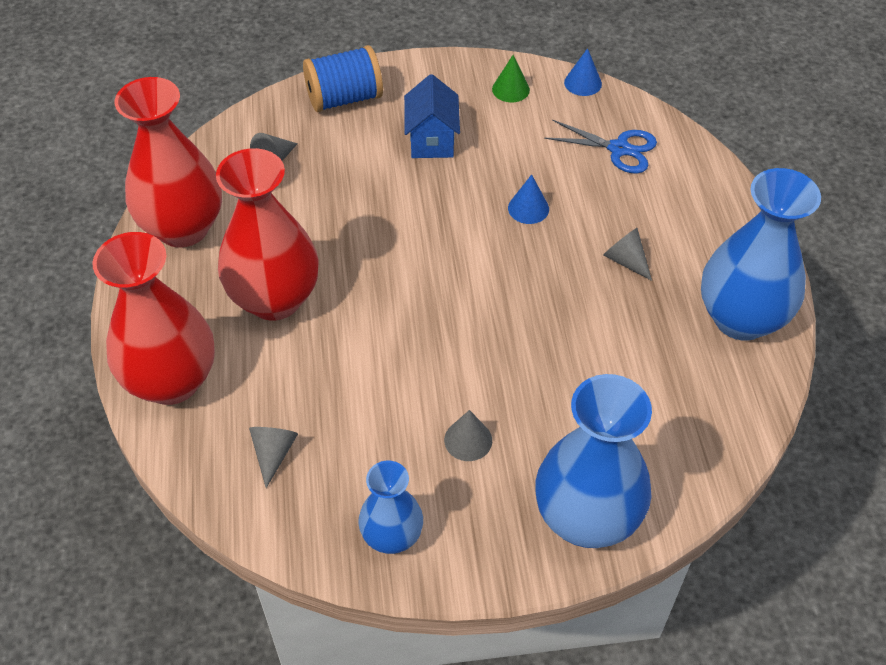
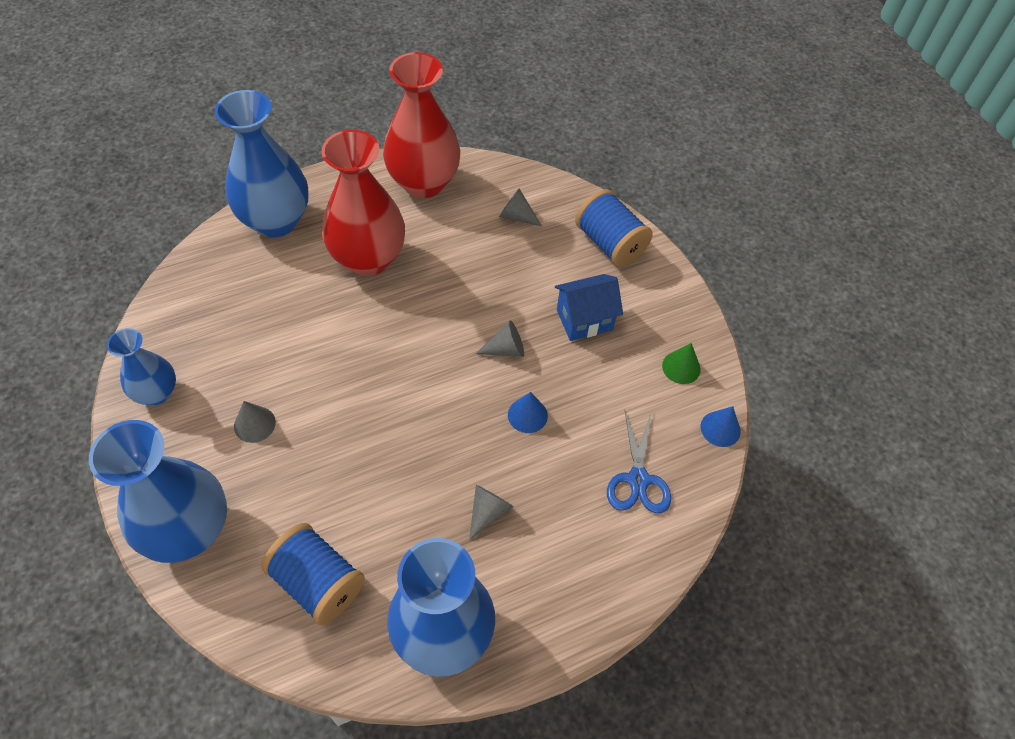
camera: 70 degrees right, 5 degrees up
red vase [92,232,215,405] -> blue vase [214,90,309,237]
grey cone [249,427,298,488] -> grey cone moved to [475,320,524,357]
none -> blue spool [262,523,365,625]

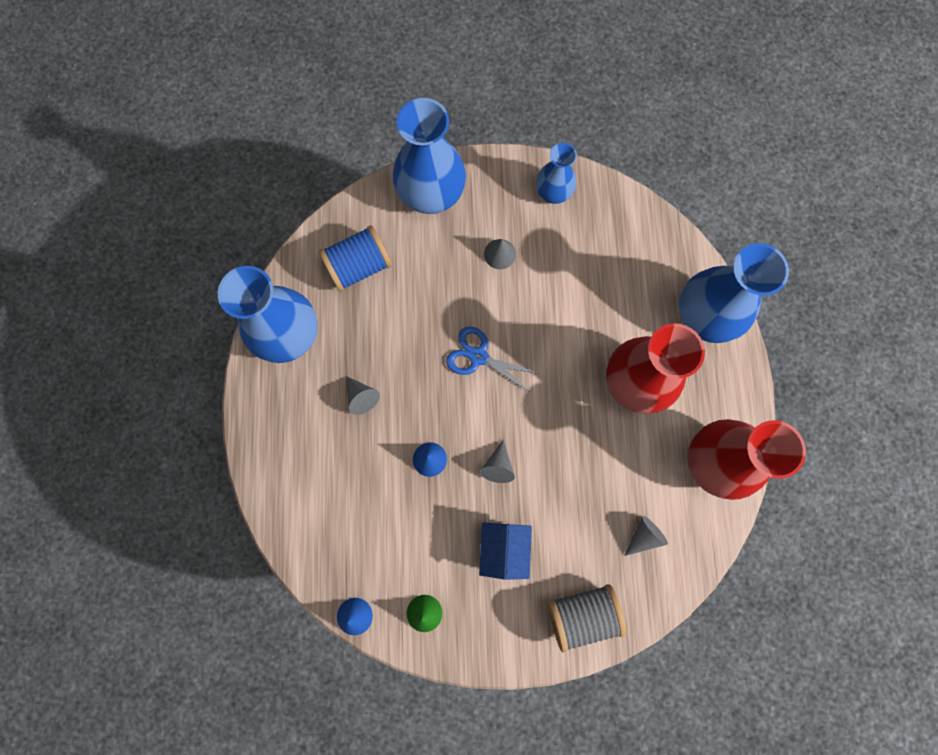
camera: 115 degrees right, 20 degrees up
blue spool [575,189,653,267] -> grey spool [548,584,626,653]
blue scissors [607,411,671,513] -> blue scissors moved to [446,326,541,393]

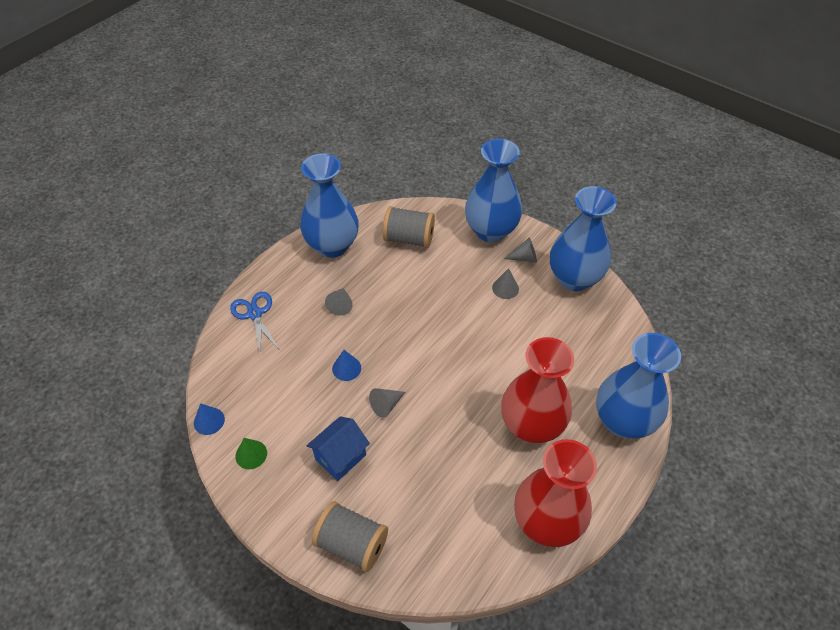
camera: 40 degrees right, 25 degrees down
blue spool [319,225,392,292] -> grey spool [383,206,435,248]
blue scissors [446,326,541,393] -> blue scissors moved to [230,292,279,355]
blue vase [536,143,577,204] -> blue vase [550,186,616,291], size x1.77
grey cone [624,516,668,556] -> grey cone moved to [504,237,537,263]

